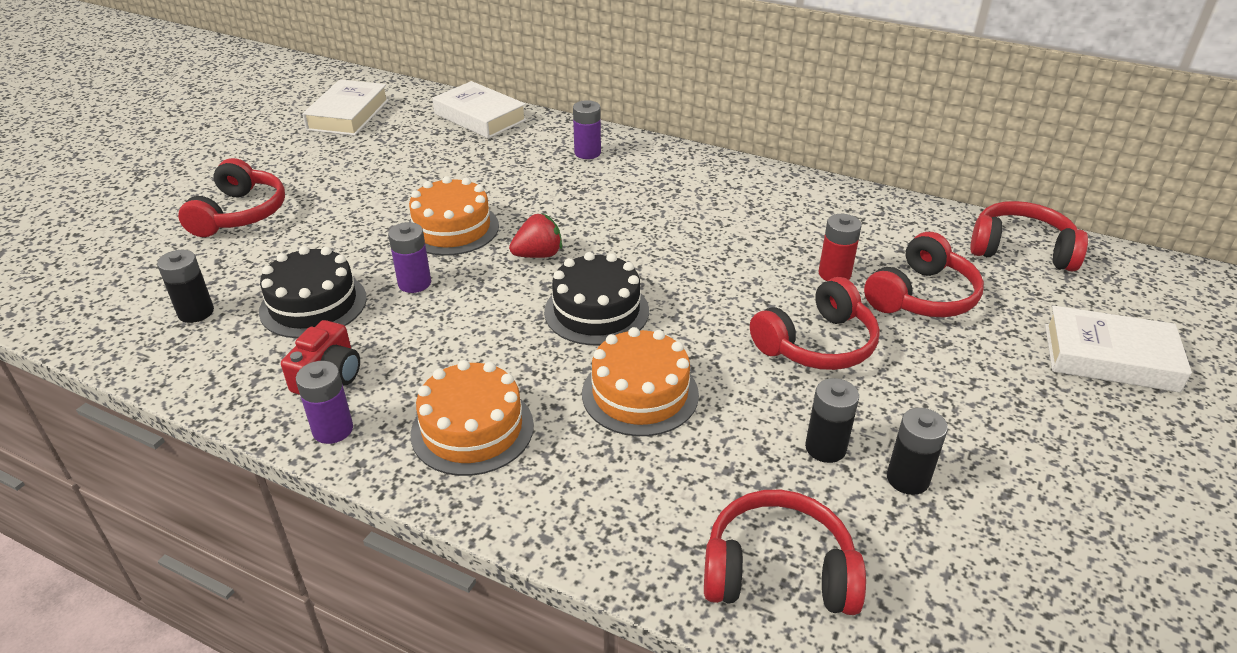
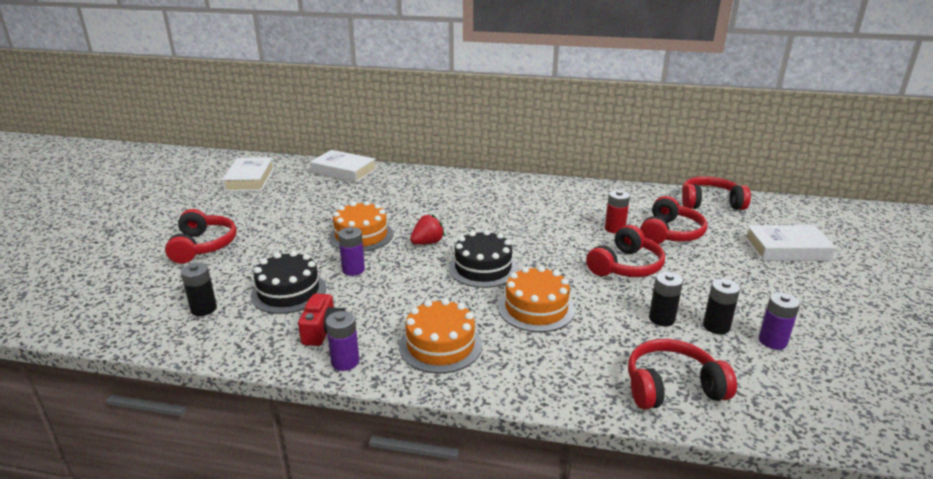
camera: 15 degrees left, 10 degrees down
purple battery [573,100,601,159] -> purple battery moved to [759,292,800,350]

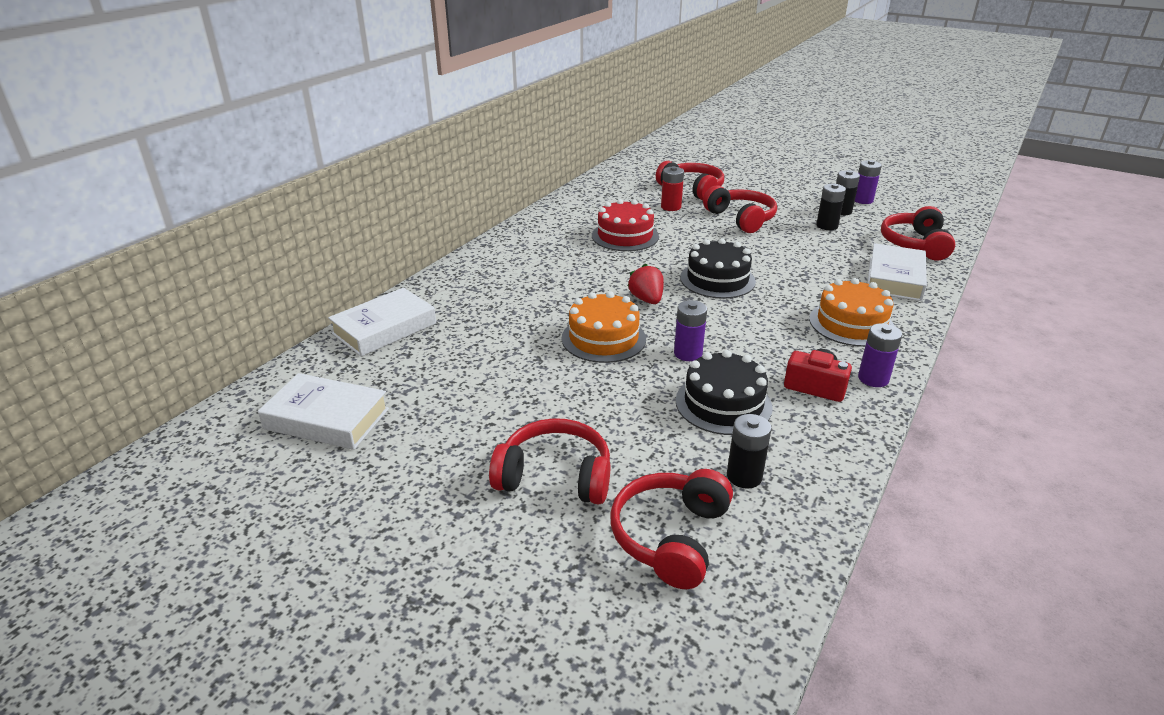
camera: 70 degrees left, 5 degrees up
orange cake [498,266,575,332] -> none
red headphones [682,176,751,210] -> red headphones moved to [610,469,733,589]
white book [745,225,836,261] -> white book moved to [868,243,927,301]
none -> red cake [592,199,659,251]

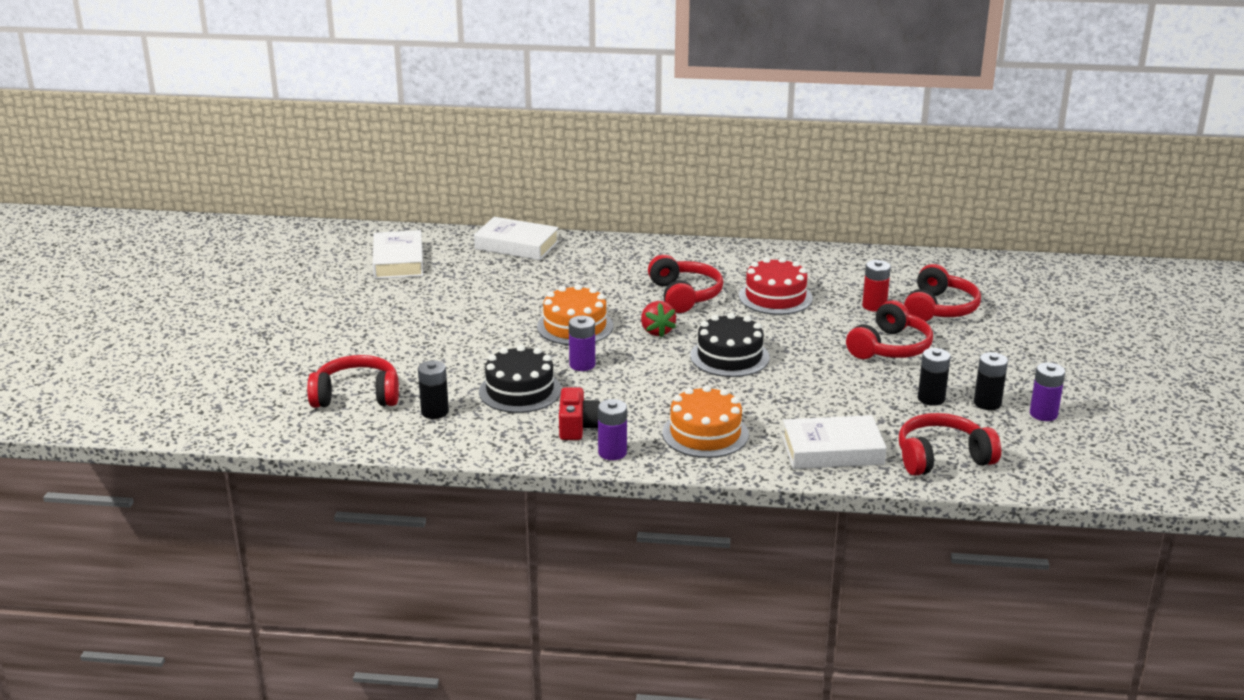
camera: 65 degrees right, 5 degrees down
red headphones [489,418,610,505] -> red headphones moved to [648,255,723,313]
red strawberry [628,264,664,304] -> red strawberry turned 120 degrees clockwise [641,301,676,337]

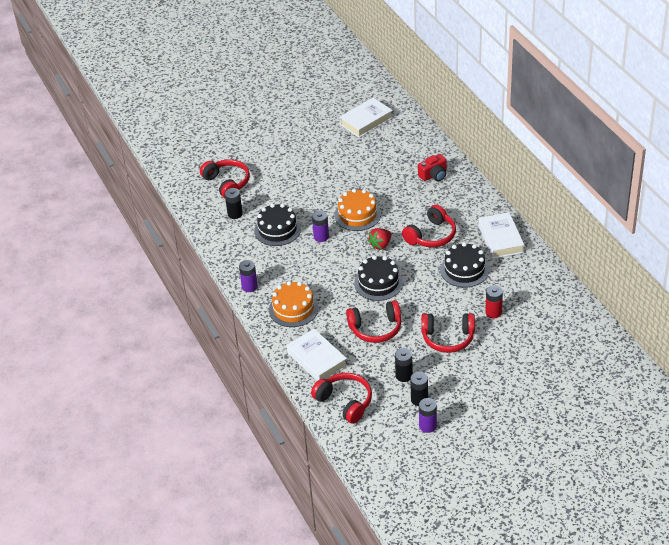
camera: 60 degrees right, 15 degrees up
white book [474,217,559,260] -> white book moved to [478,212,524,259]
red camera [559,387,600,440] -> red camera moved to [418,154,447,181]
red cake [739,257,813,315] -> black cake [440,242,489,287]
red headphones [904,264,981,321] -> red headphones moved to [346,300,401,343]

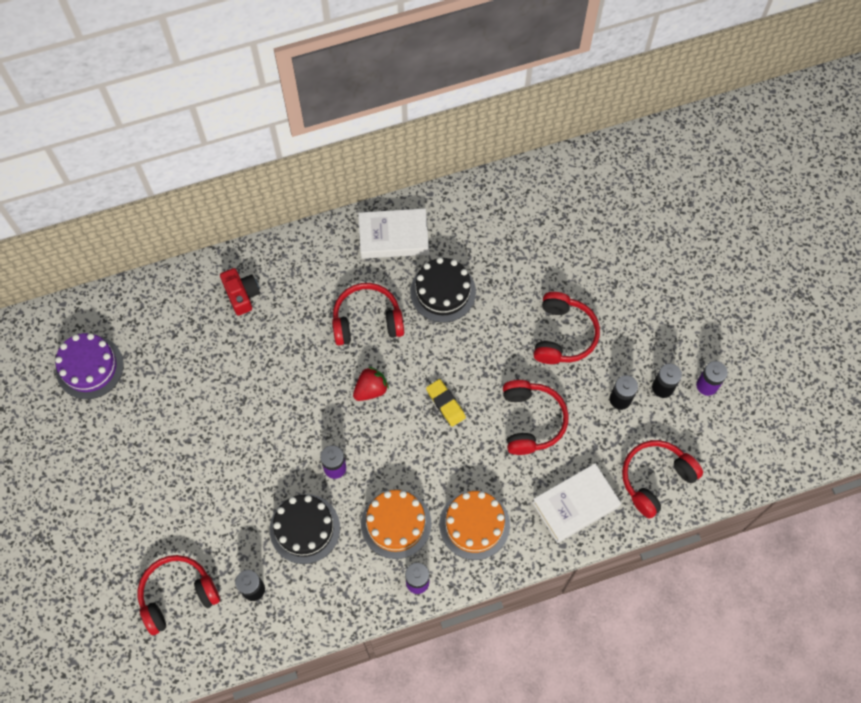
camera: 85 degrees left, 25 degrees up
orange cake [335,189,381,231] -> orange cake moved to [361,489,431,559]
white book [339,98,393,138] -> purple cake [55,333,124,399]
black cake [354,255,403,301] -> yellow eraser [426,379,466,427]
red strawberry [368,228,391,250] -> red strawberry turned 90 degrees counterclockwise [353,366,389,401]
red headphones [402,204,456,247] -> red headphones turned 60 degrees counterclockwise [332,283,404,346]
red battery [485,285,503,318] -> none

